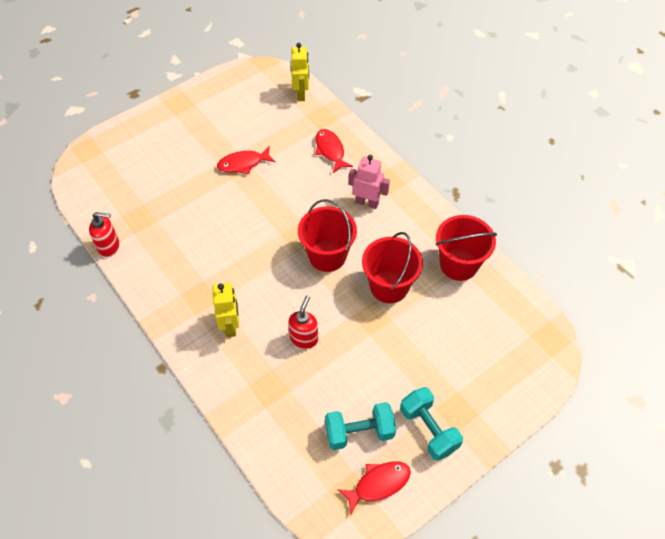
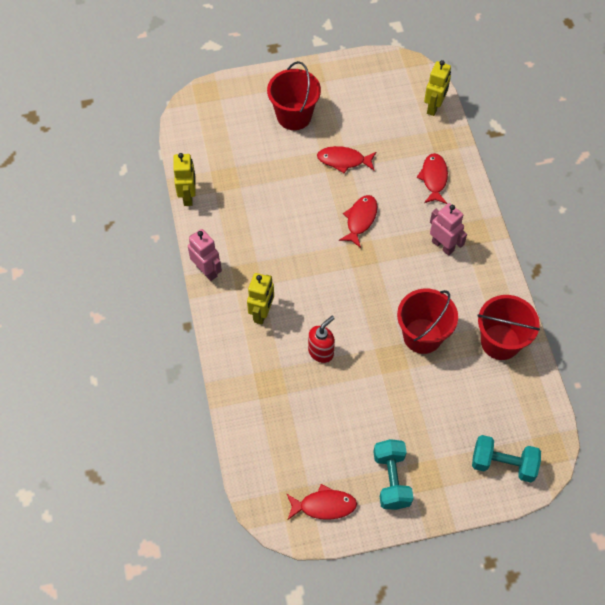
camera: 25 degrees right, 5 degrees up
red soap dispenser [89,212,120,257] -> yellow robot [173,153,196,206]
red bucket [298,199,357,272] -> red bucket moved to [267,61,321,130]
turquoise dumbbell [325,402,396,450] -> turquoise dumbbell moved to [472,435,541,482]
none -> pink robot [188,229,222,281]
none -> red fish [339,195,377,248]

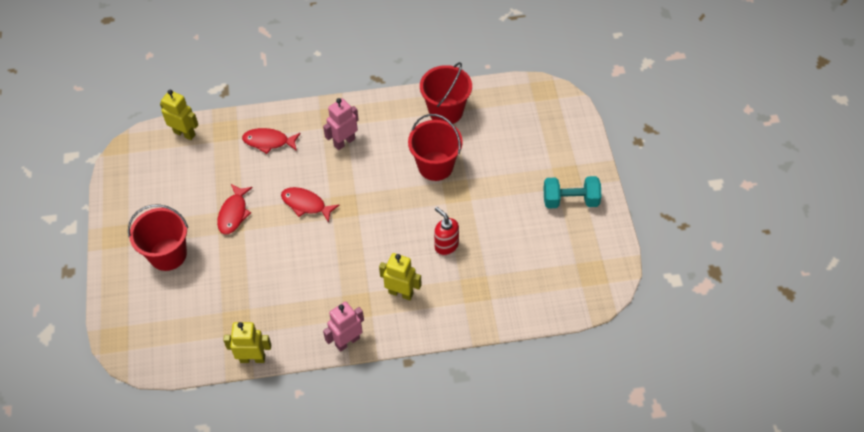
camera: 85 degrees left, 5 degrees down
red fish [287,484,357,520] -> none
turquoise dumbbell [472,435,541,482] -> none

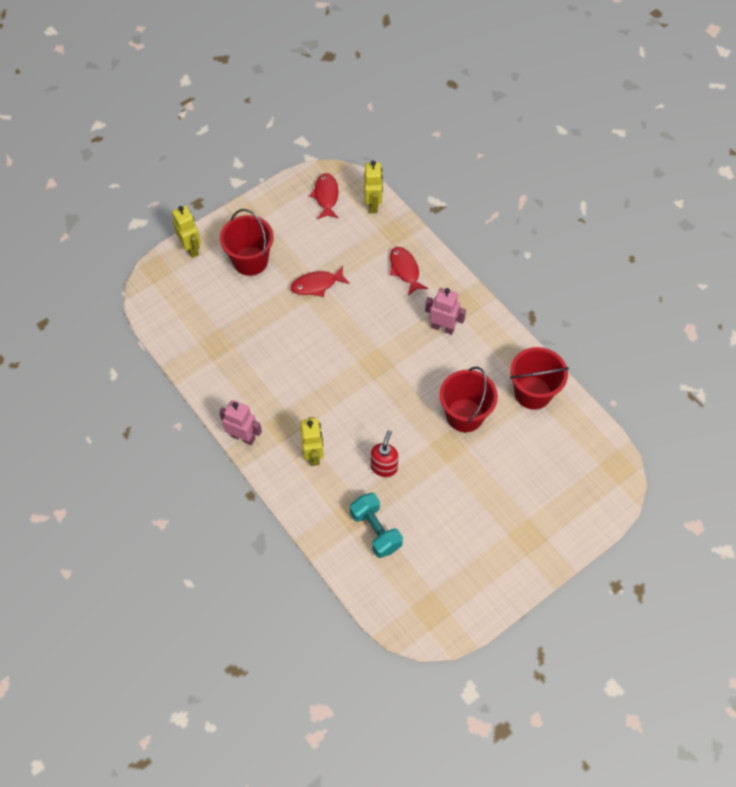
camera: 60 degrees right, 5 degrees up
yellow robot [223,322,271,363] -> yellow robot moved to [172,206,201,258]
red fish [281,187,339,223] -> red fish moved to [310,173,339,219]
turquoise dumbbell [543,176,601,209] -> turquoise dumbbell moved to [350,493,403,558]

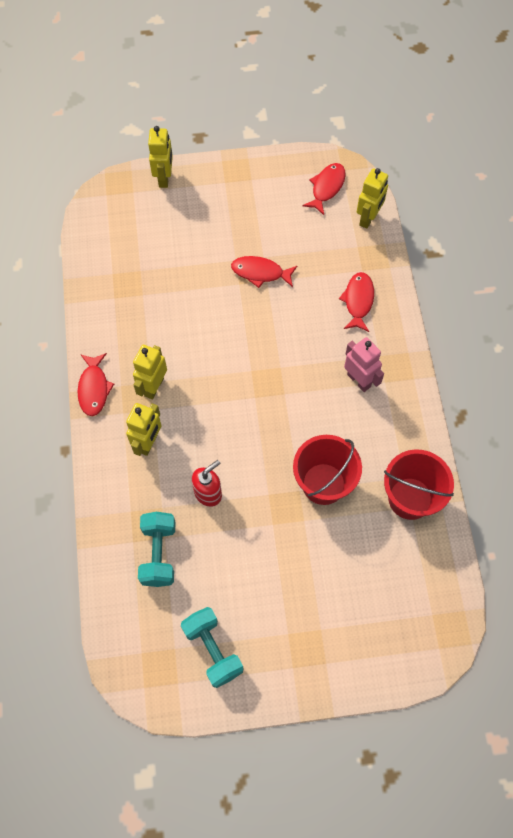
camera: 30 degrees right, 5 degrees up
pink robot [219,400,262,445] -> red fish [78,353,114,416]
red bucket [220,209,274,276] -> none
none -> yellow robot [133,345,167,399]
none -> turquoise dumbbell [181,607,243,688]

